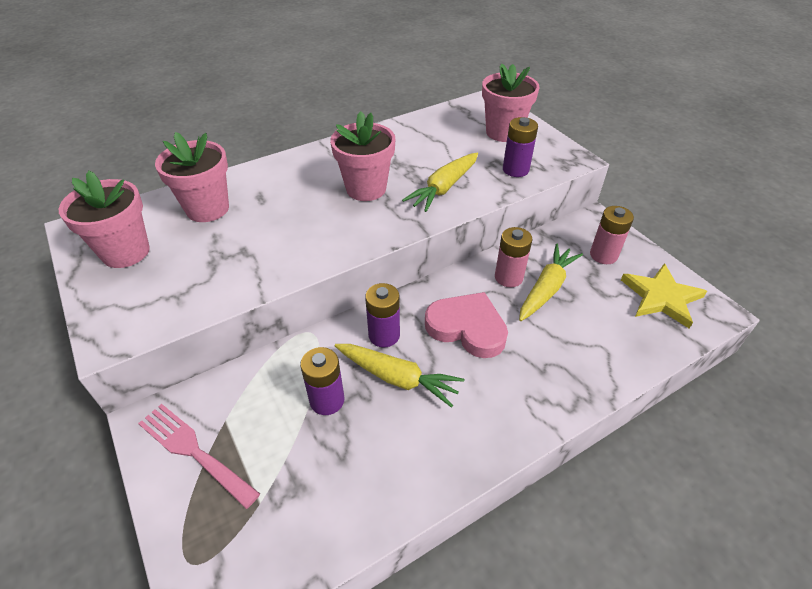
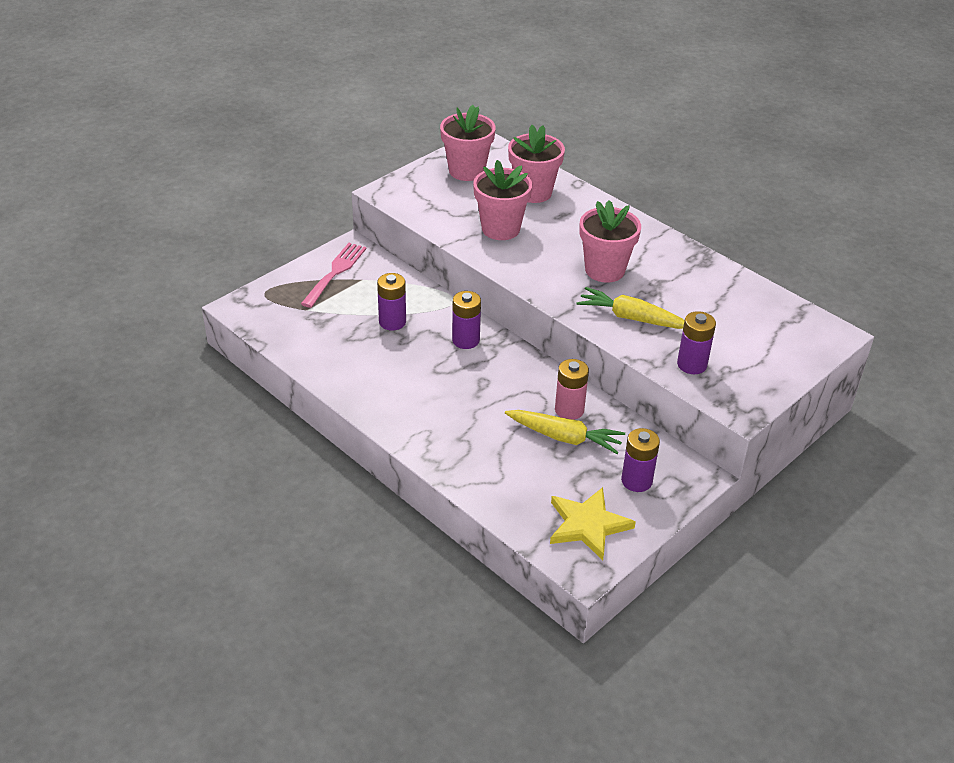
camera: 75 degrees right, 5 degrees down
yellow carrot [335,344,464,408] -> none
pink heart [425,292,508,358] -> none
pink flower pot [482,63,540,142] -> pink flower pot moved to [473,160,532,240]
pink battery [590,206,634,264] -> purple battery [621,428,660,492]

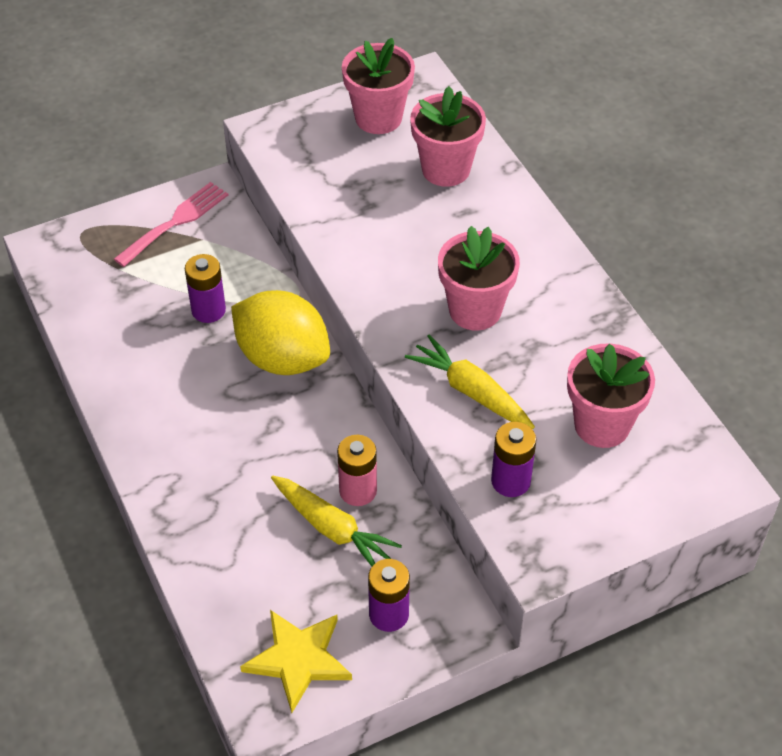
camera: 20 degrees right, 10 degrees up
purple battery [452,291,481,349] -> yellow lemon [231,290,330,375]
pink flower pot [473,160,532,240] -> pink flower pot moved to [567,343,655,448]

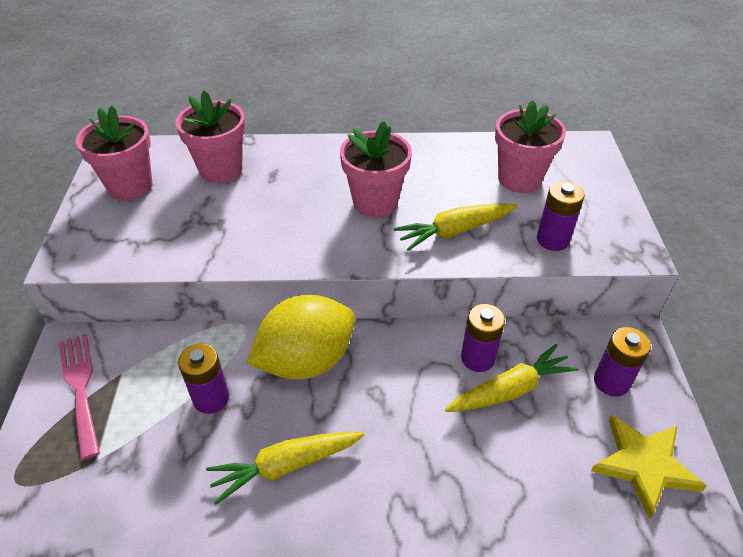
camera: 65 degrees left, 5 degrees down
pink battery [337,435,377,506] -> purple battery [461,304,505,372]
none -> yellow carrot [206,432,365,505]

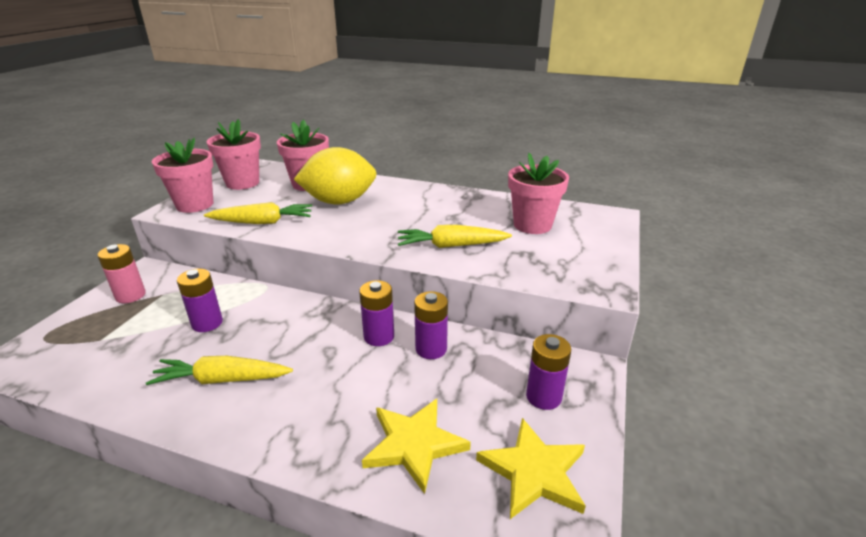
camera: 20 degrees right, 15 degrees down
pink fork [59,334,100,460] -> pink battery [98,244,146,303]
yellow lemon [247,295,355,380] -> yellow lemon moved to [293,147,377,204]
pink flower pot [340,121,412,217] -> pink flower pot moved to [152,138,213,213]
yellow carrot [445,344,578,412] -> yellow carrot moved to [204,202,312,224]
purple battery [537,181,585,251] -> purple battery moved to [359,280,394,346]
none -> yellow star [362,399,471,494]

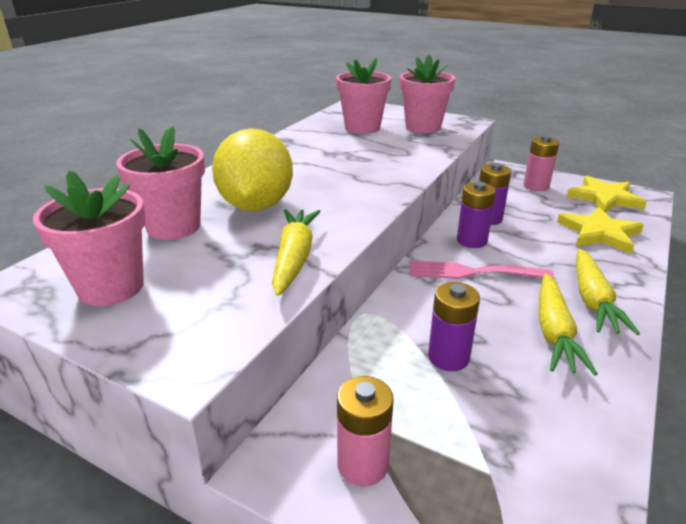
camera: 80 degrees left, 0 degrees up
pink flower pot [152,138,213,213] -> pink flower pot moved to [400,55,455,133]
yellow carrot [398,225,512,248] -> yellow carrot moved to [576,249,640,335]
purple battery [526,334,571,410] -> pink battery [523,135,559,191]
none -> pink fork [410,260,554,279]

